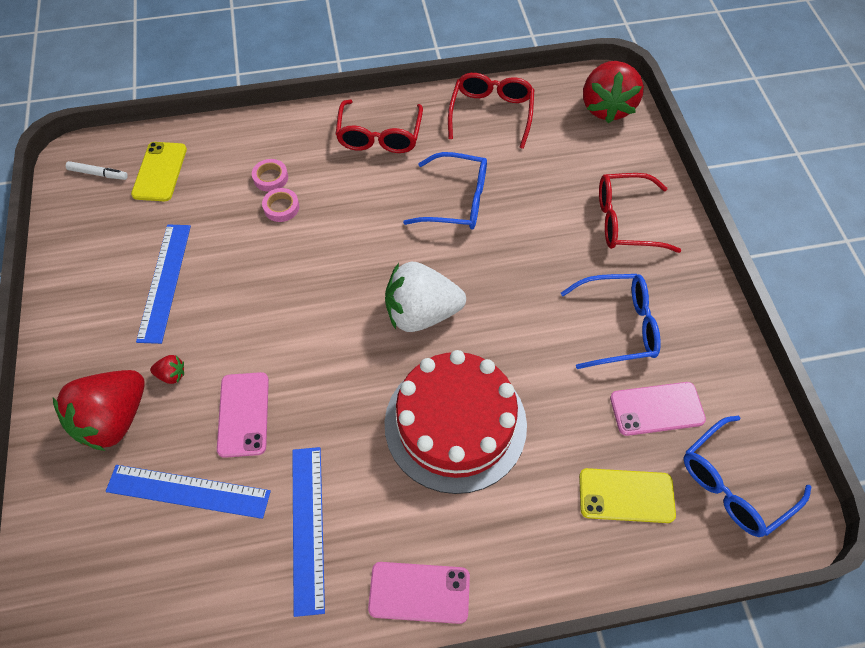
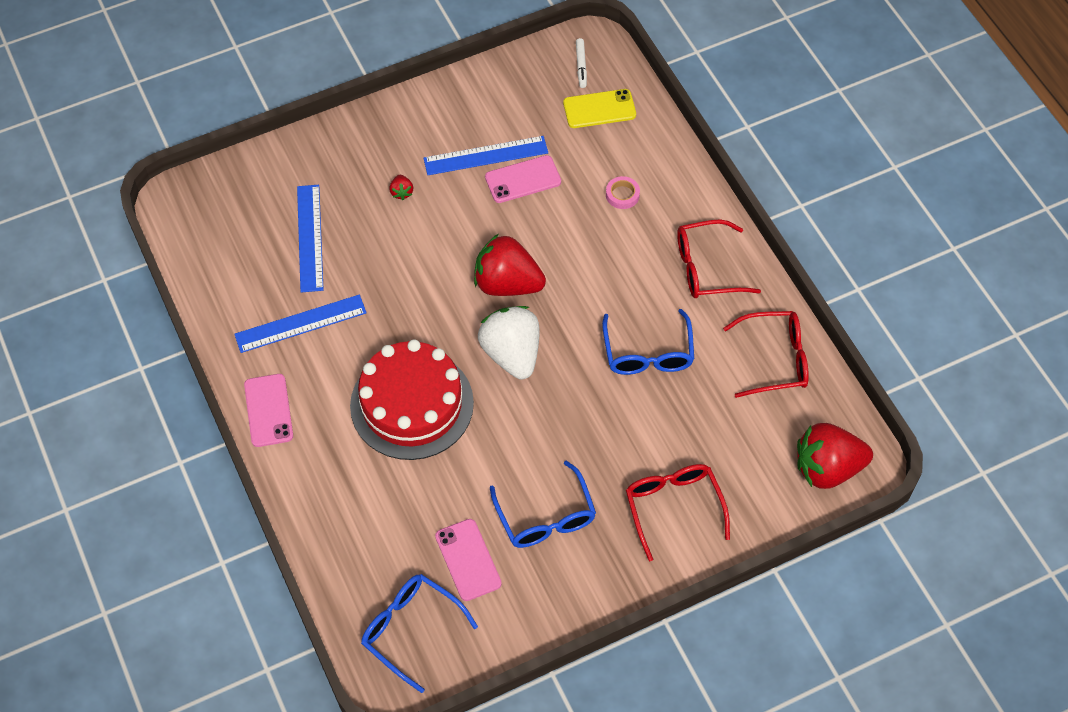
camera: 75 degrees right, 0 degrees up
red strawberry [53,370,145,451] -> red strawberry moved to [474,234,546,296]
pink phone [217,372,269,458] -> pink phone moved to [485,155,561,203]
pink tape [262,188,299,222] -> none
yellow phone [579,468,676,523] -> none

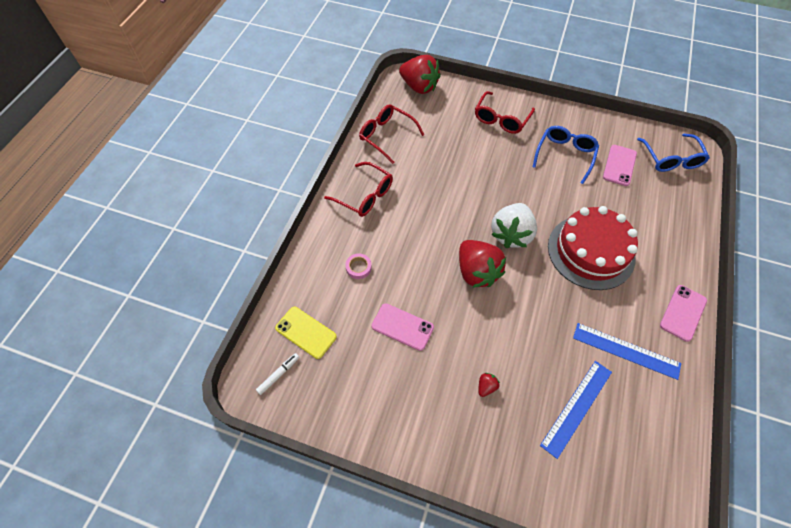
camera: 135 degrees left, 0 degrees up
blue ruler [423,136,548,175] -> none
blue glasses [602,309,694,375] -> none

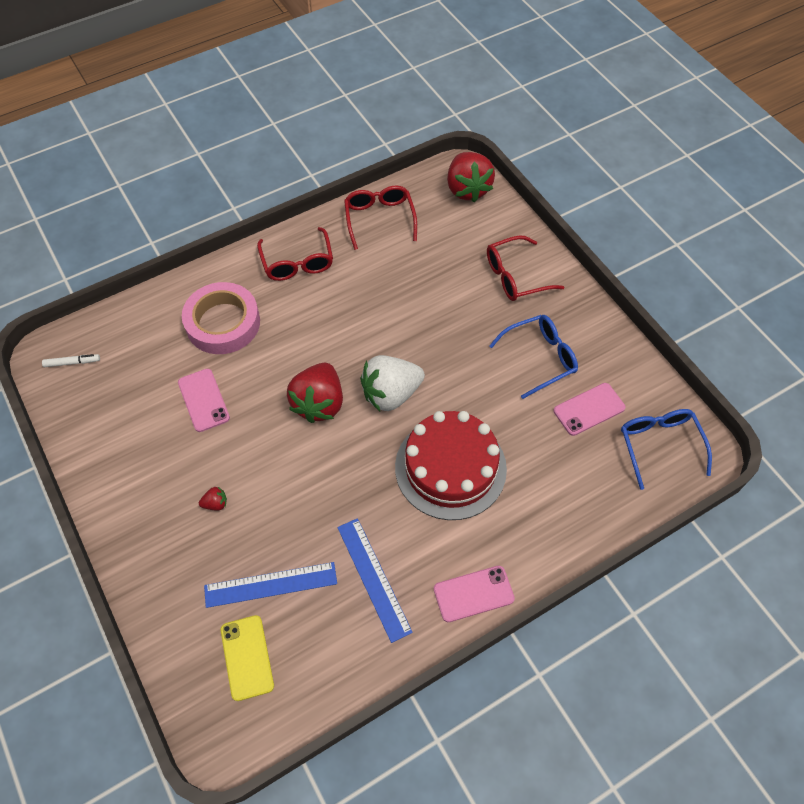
camera: 40 degrees right, 0 degrees up
yellow phone [275,307,337,359] -> yellow phone moved to [221,615,274,701]
pink tape [345,253,372,279] -> pink tape [182,282,260,354], size x2.48
blue glasses [637,134,710,172] -> blue glasses turned 135 degrees clockwise [621,409,712,490]

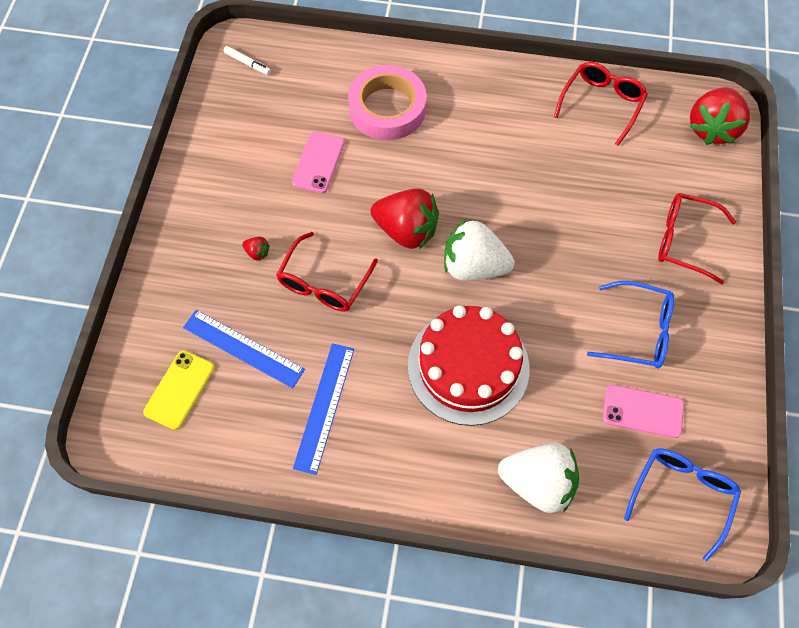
camera: 40 degrees right, 5 degrees up
red glasses [257,227,333,281] -> red glasses moved to [276,232,378,312]
red strawberry [287,362,343,423] -> red strawberry turned 120 degrees counterclockwise [371,188,439,249]
pink phone [434,566,515,622] -> none
none -> white strawberry [498,443,579,513]

